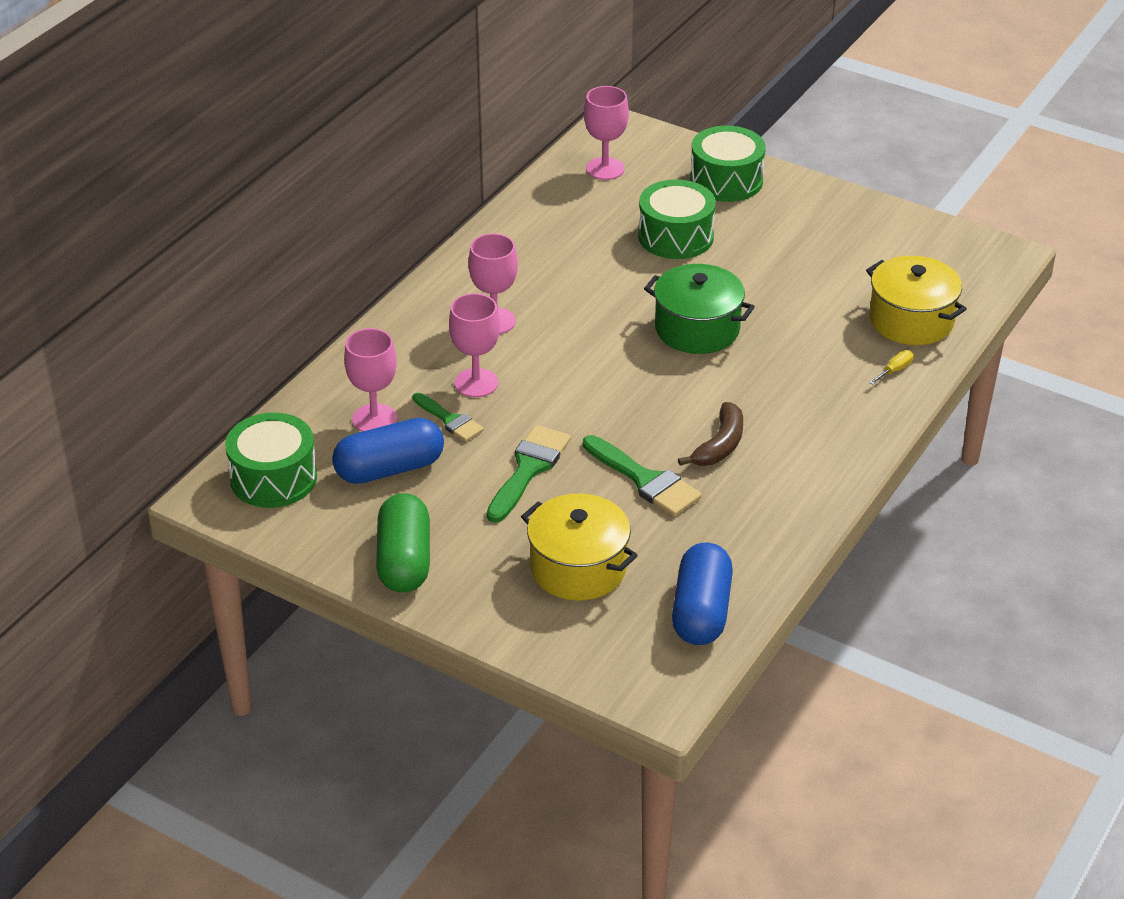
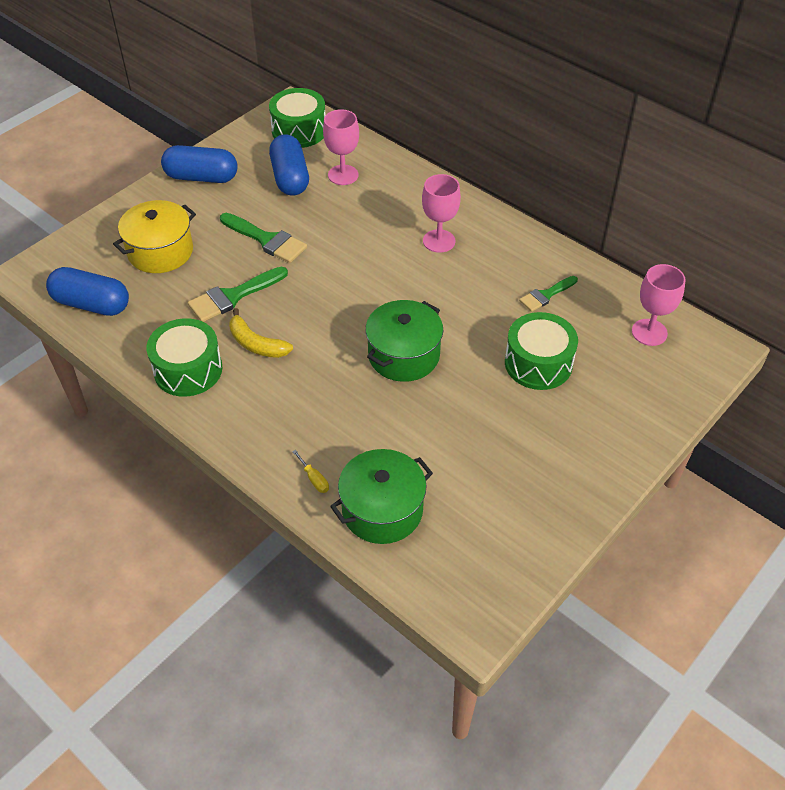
camera: 100 degrees right, 10 degrees up
green capsule [376,493,430,593] -> blue capsule [161,145,238,183]
green brush [413,393,484,442] -> green brush moved to [519,276,578,312]
pink goblet [449,293,500,397] -> none
brown banana [678,402,743,466] -> yellow banana [229,308,293,358]
green drum [690,126,766,202] -> green drum moved to [146,318,223,397]
yellow pot [866,256,967,345] -> green pot [330,449,433,544]

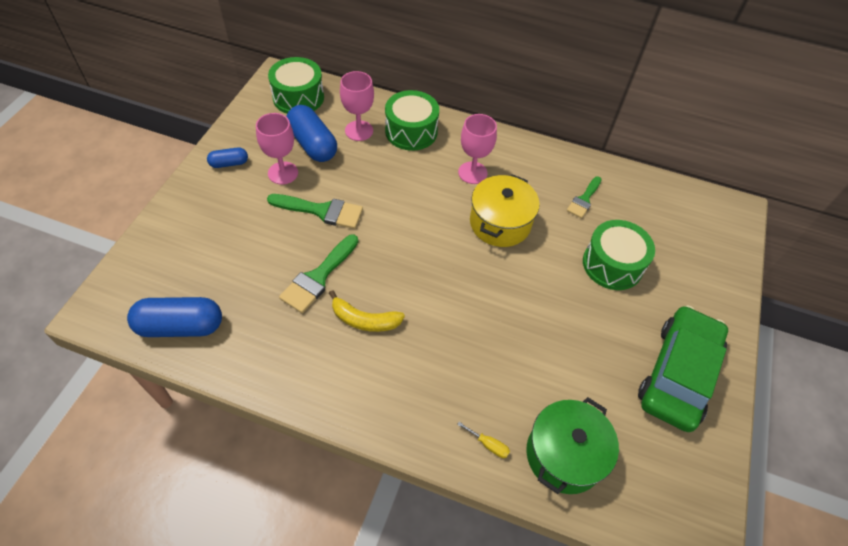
camera: 25 degrees left, 5 degrees up
yellow pot [113,200,196,273] -> yellow pot moved to [470,174,540,247]
green drum [146,318,223,397] -> green drum moved to [385,90,439,151]
blue capsule [161,145,238,183] -> blue capsule [207,147,248,168], size x0.54
green pot [365,300,443,382] -> none
pink goblet [632,264,686,346] -> pink goblet moved to [256,113,298,184]
none -> green car [638,305,728,432]

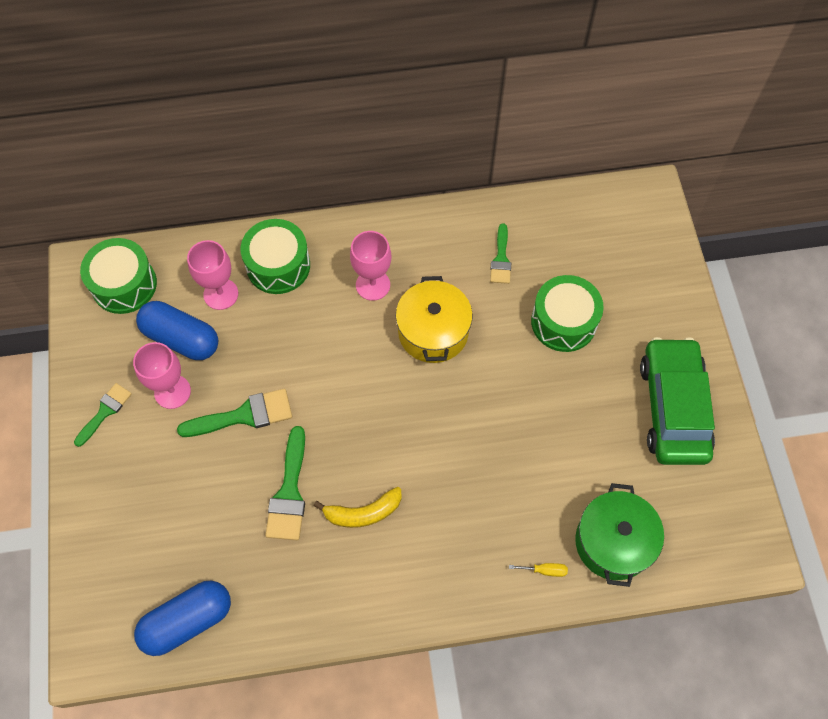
camera: 25 degrees left, 10 degrees up
blue capsule [207,147,248,168] -> green brush [74,383,132,447]

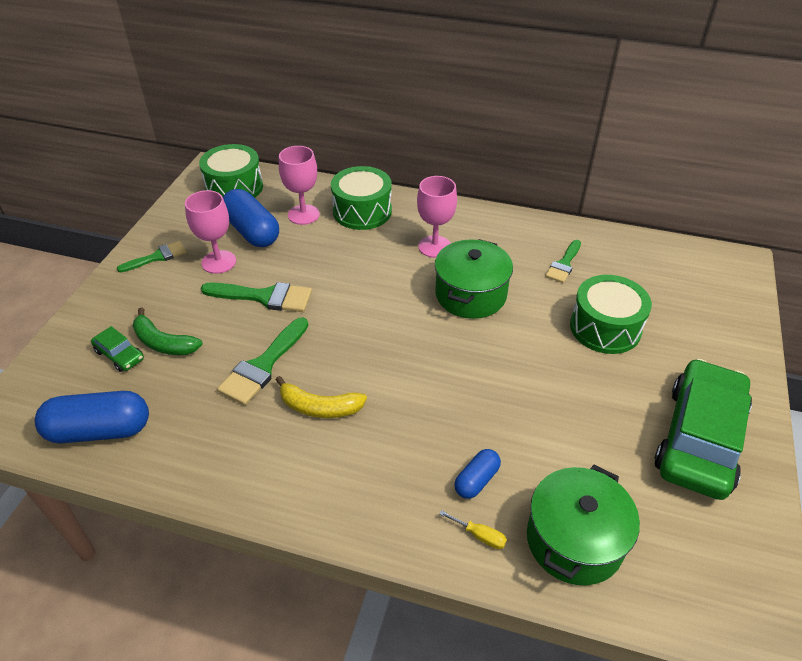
camera: 25 degrees right, 20 degrees down
yellow pot [396,276,473,363] -> green pot [435,239,513,319]
none -> green car [91,326,144,372]
none -> green banana [133,308,203,355]
none -> blue capsule [454,449,501,499]

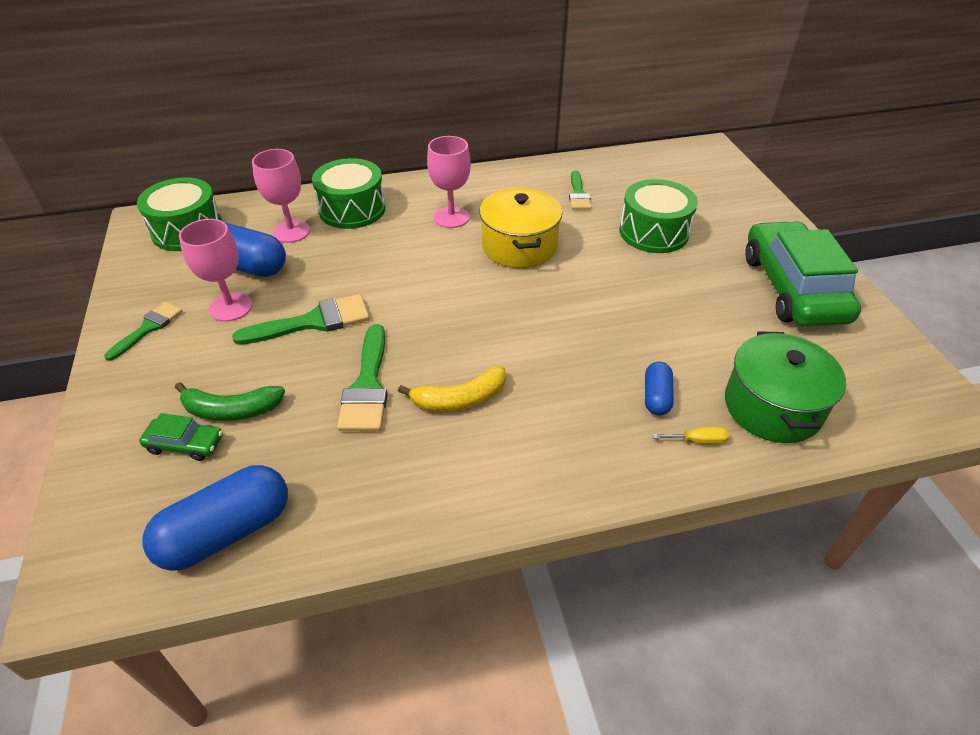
camera: 30 degrees left, 0 degrees up
green pot [435,239,513,319] -> yellow pot [480,188,562,268]

